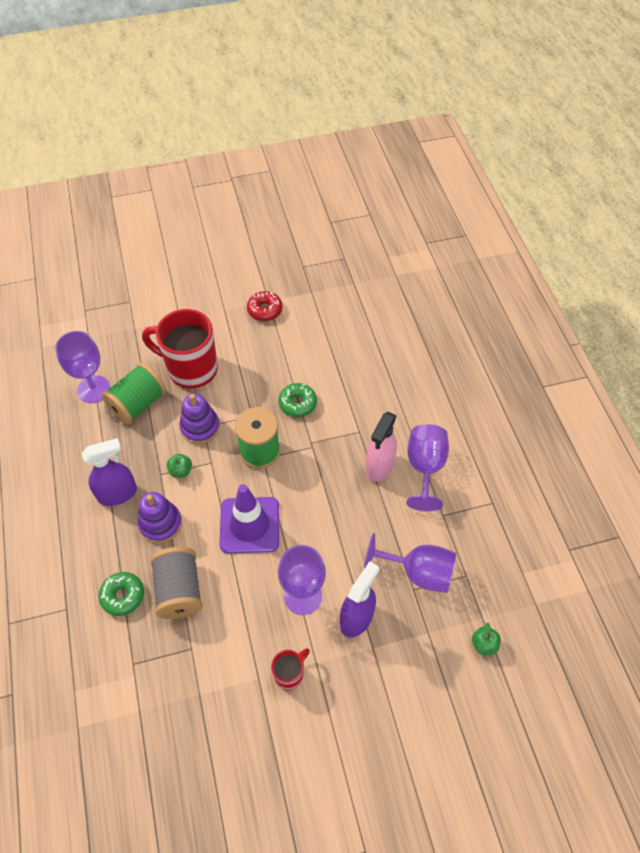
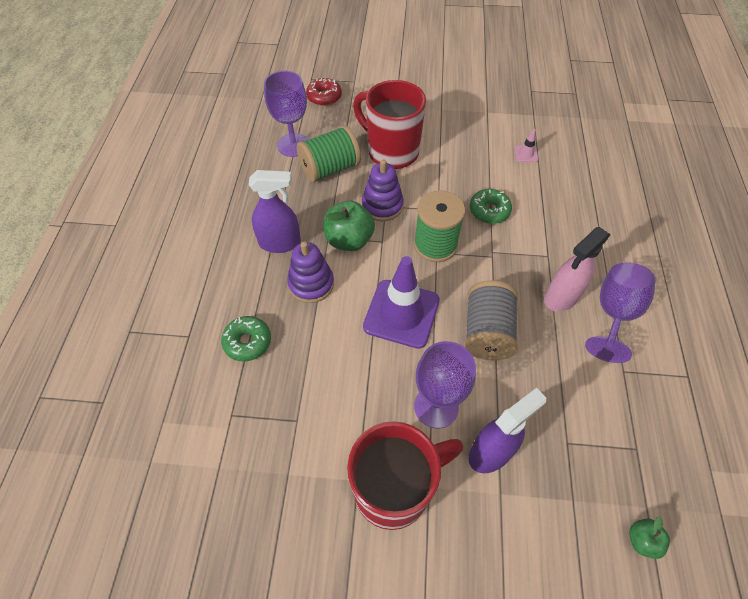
camera: 20 degrees right, 0 degrees up
grey spool [150,547,203,619] -> grey spool moved to [464,280,518,360]
green apple [167,454,192,478] -> green apple [324,201,375,251], size x1.91
red donut [247,291,282,321] -> red donut moved to [306,78,342,106]
red mug [271,648,310,690] -> red mug [347,421,463,530], size x2.12
purple goblet [364,533,457,593] -> none
none -> pink traffic cone [514,129,538,162]

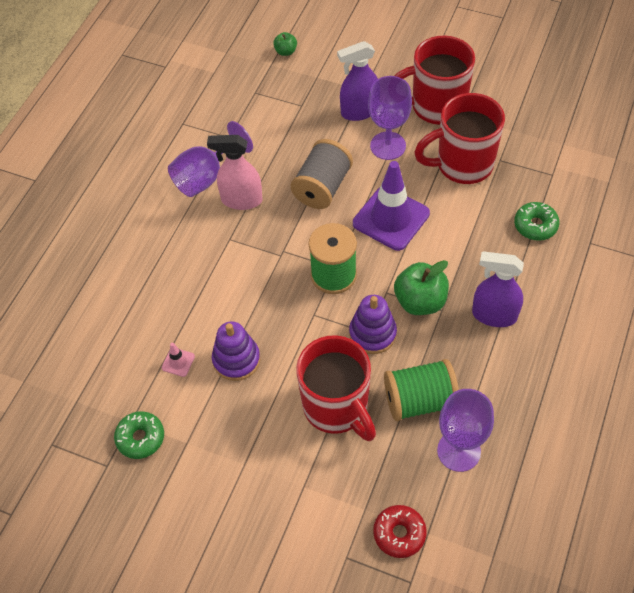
camera: 160 degrees left, 0 degrees up
purple stacking toy [287,241,334,303] -> purple stacking toy moved to [212,321,260,381]
green donut [470,189,512,224] -> green donut moved to [114,411,164,459]
pink spray bottle [544,227,611,312] -> pink spray bottle turned 150 degrees counterclockwise [207,135,263,210]
none -> red mug [414,93,505,184]

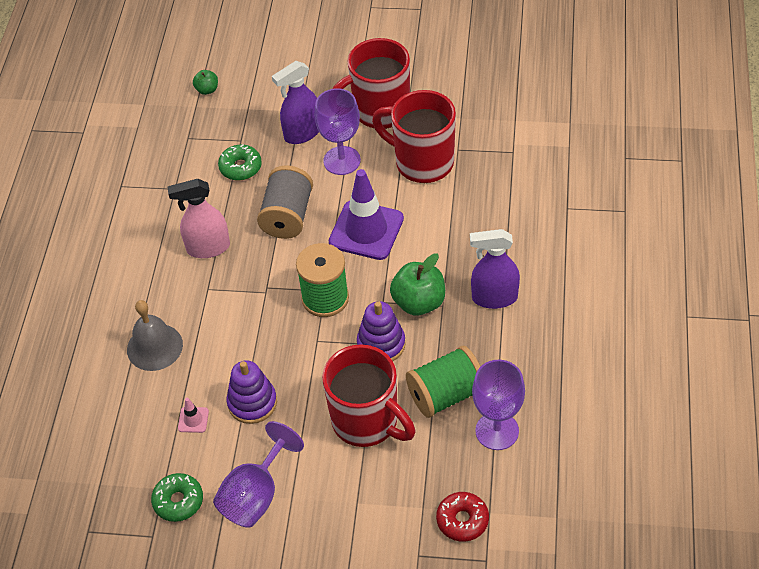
camera: 15 degrees left, 5 degrees down
purple goblet [168,121,253,197] -> purple goblet moved to [213,421,304,528]
red mug [414,93,505,184] -> red mug turned 60 degrees clockwise [372,90,456,183]
green donut [514,202,559,241] -> green donut moved to [218,144,262,180]
none -> grey bell [127,300,183,371]

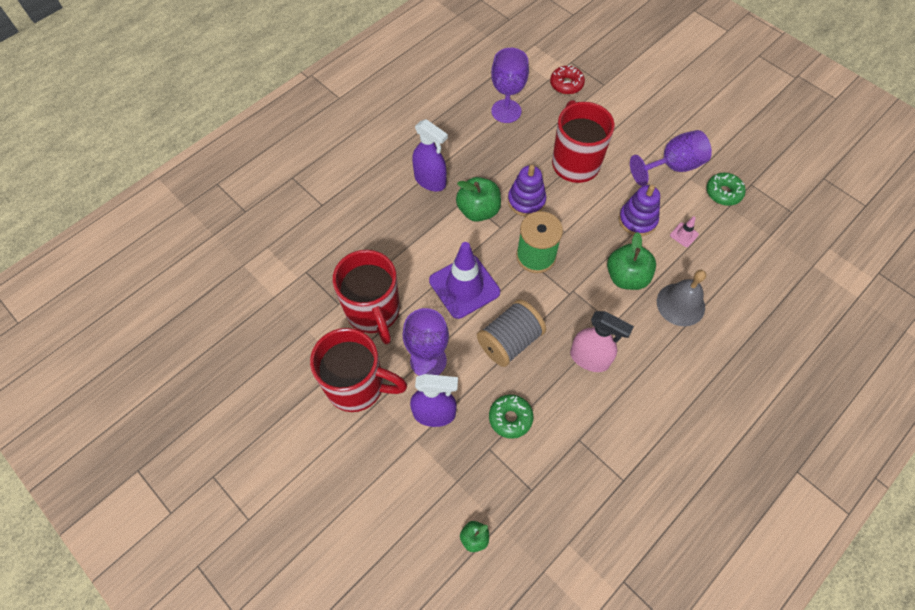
camera: 145 degrees left, 10 degrees up
green spool [406,346,481,418] -> none
none -> green apple [607,232,656,290]

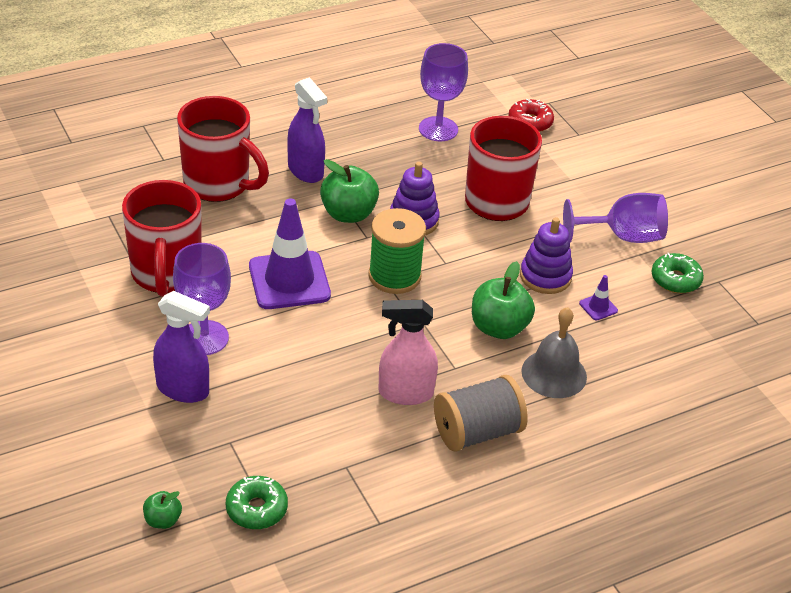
camera: 15 degrees right, 20 degrees down
red mug [310,328,407,412] -> red mug moved to [177,96,269,202]
grey spool [477,299,546,367] -> grey spool moved to [434,375,528,452]
green donut [489,395,534,439] -> green donut moved to [226,476,288,529]
pink spray bottle [570,311,634,372] -> pink spray bottle turned 135 degrees clockwise [378,300,438,405]
pink traffic cone [670,216,699,247] -> purple traffic cone [579,275,618,320]

